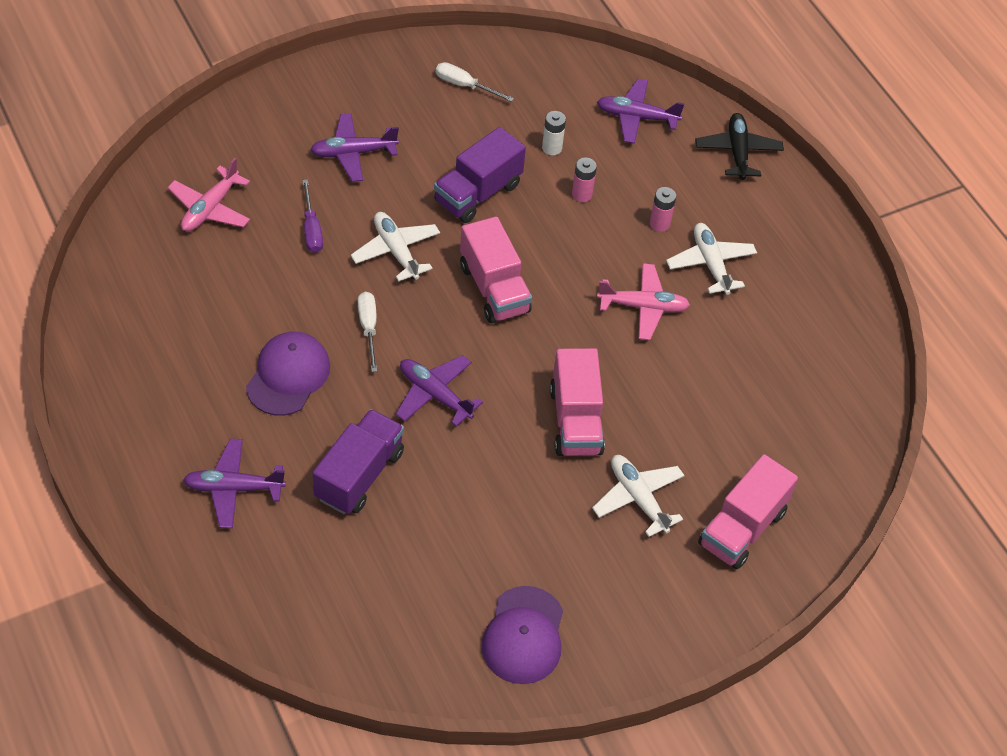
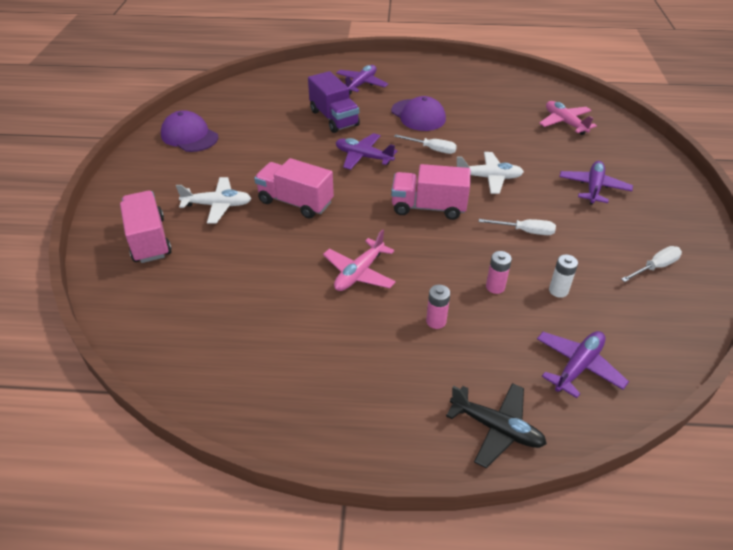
camera: 125 degrees right, 10 degrees down
purple screwdriver [302,179,323,253] -> none
purple plane [395,355,483,427] -> purple plane turned 135 degrees counterclockwise [336,133,397,170]
purple truck [434,127,526,223] -> white screwdriver [479,219,556,235]
white plane [666,223,757,295] -> none

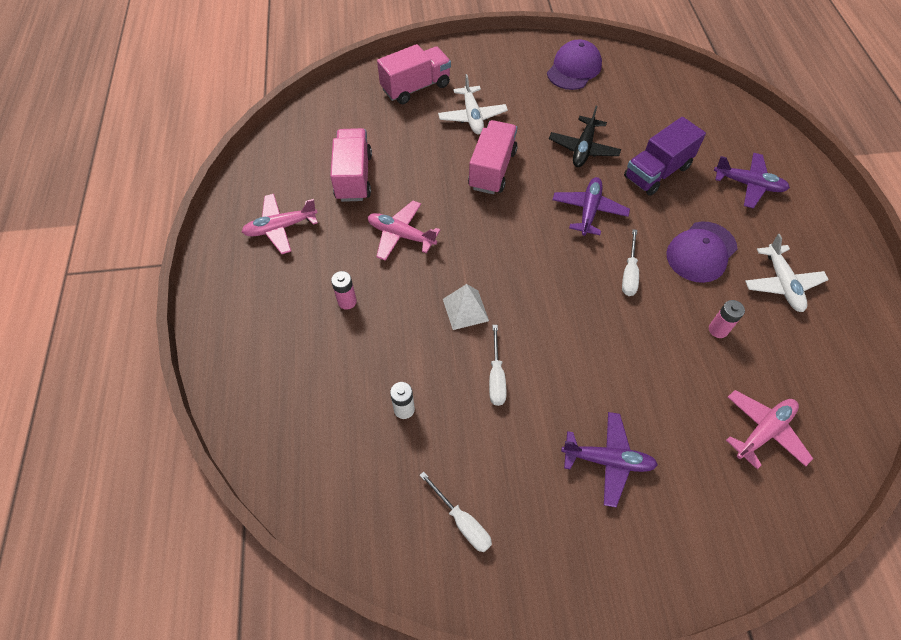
camera: 80 degrees right, 15 degrees up
pink truck [391,164,470,220] -> pink truck moved to [330,128,372,202]
black plane [446,383,547,469] -> black plane moved to [549,105,621,167]
white plane [457,152,524,194] -> white plane moved to [745,234,829,312]
pink battery [486,251,512,294] -> pink battery moved to [709,300,745,338]
purple plane [537,331,629,398] -> none
none -> pink plane [242,194,318,254]
none -> white pyramid [443,284,489,330]

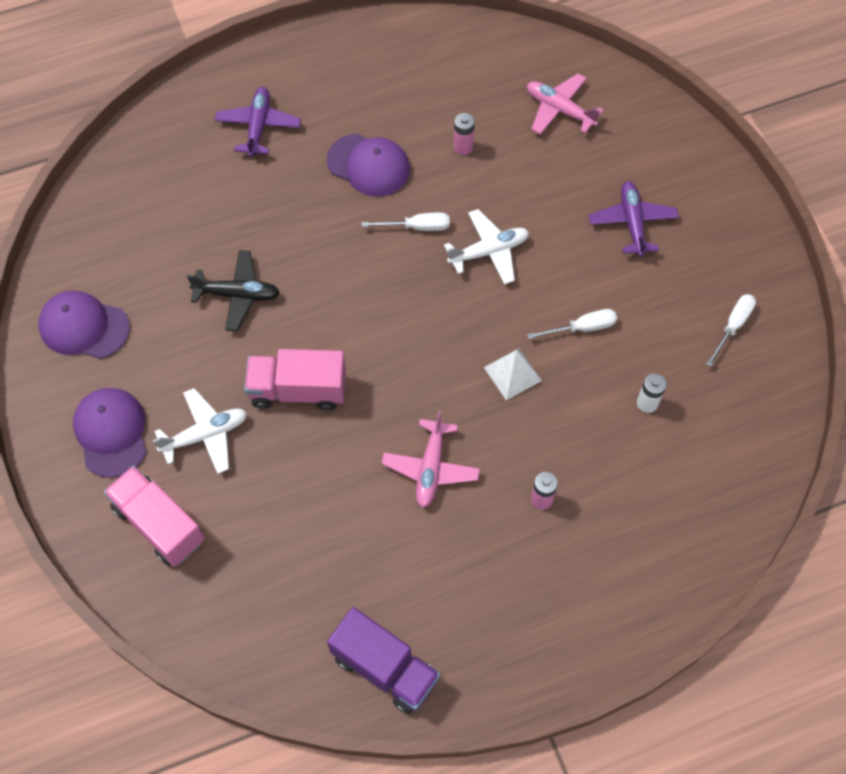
camera: 105 degrees left, 5 degrees up
pink plane [242,194,318,254] -> none
pink truck [330,128,372,202] -> none
purple plane [552,177,630,236] -> none
purple truck [624,117,706,196] -> purple truck moved to [327,607,440,714]
white plane [745,234,829,312] -> white plane moved to [444,209,529,285]
none -> purple cap [73,388,146,478]

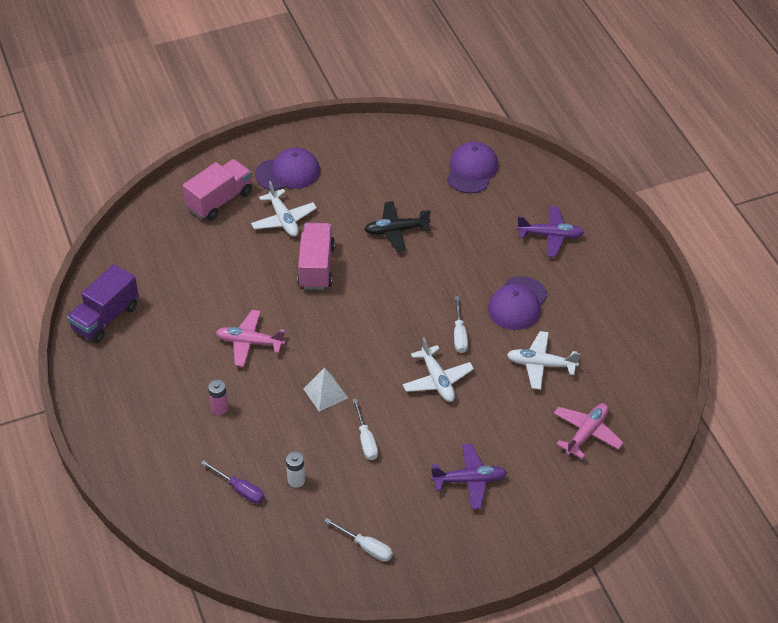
camera: 90 degrees right, 15 degrees down
purple cap [38,290,130,359] -> purple cap moved to [447,141,498,194]
black plane [186,250,280,331] -> black plane turned 75 degrees clockwise [364,201,431,252]
pink battery [454,113,475,155] -> white plane [507,331,580,390]
none -> purple screwdriver [201,460,264,504]

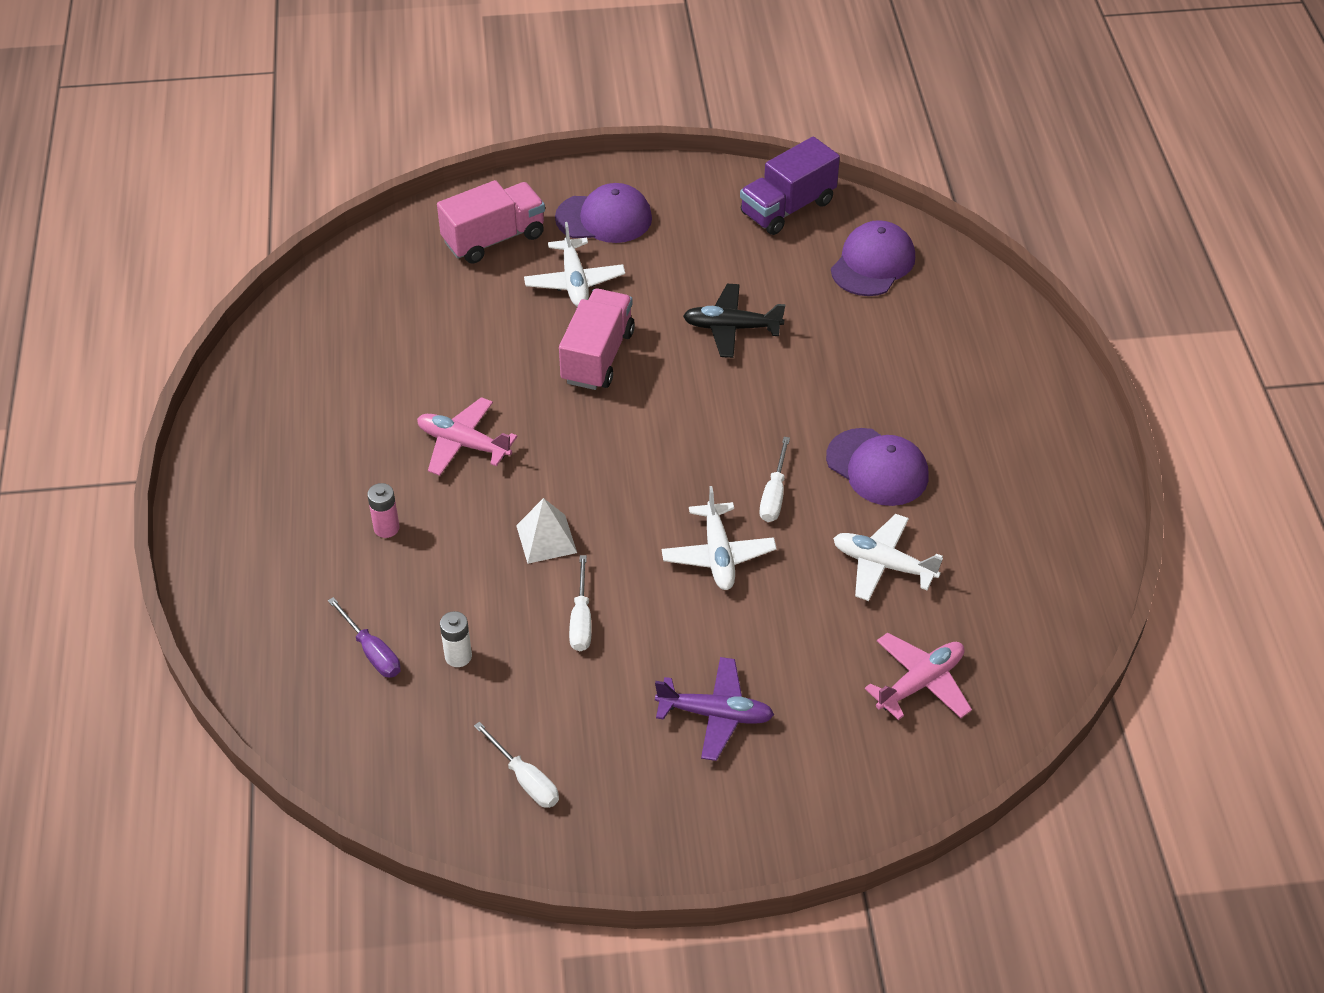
camera: 15 degrees right, 0 degrees up
purple truck [67,264,139,343] -> purple truck moved to [740,136,840,235]
purple cap [488,276,548,330] -> purple cap turned 90 degrees counterclockwise [826,428,929,506]
purple plane [517,206,584,257] -> none

